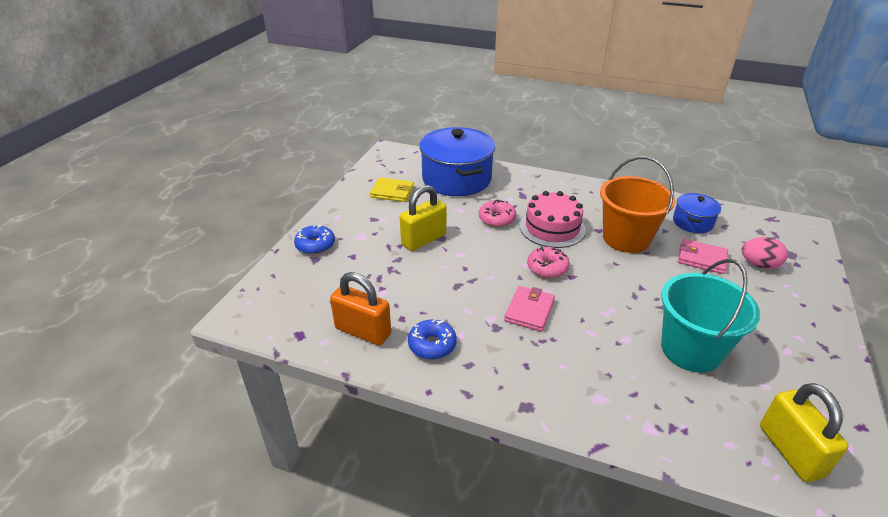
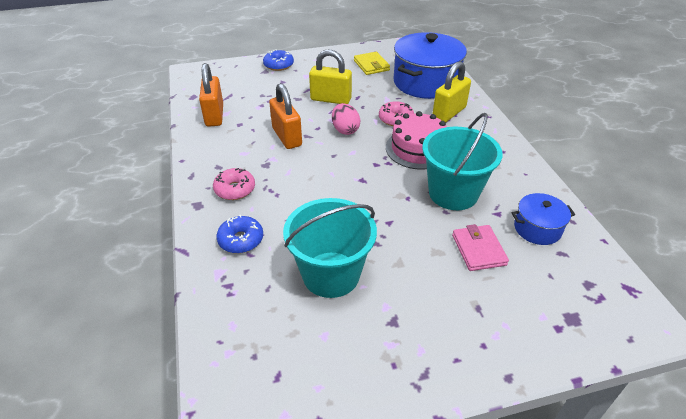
camera: 55 degrees right, 5 degrees up
blue donut [408,319,457,359] -> blue donut moved to [216,215,263,253]
pink wallet [504,286,555,332] -> none
pink donut [527,246,570,278] -> pink donut moved to [213,168,255,200]
orange bucket [600,156,675,253] -> turquoise bucket [422,113,503,210]
pink egg [742,237,788,269] -> pink egg moved to [332,103,360,135]
yellow padlock [760,383,849,482] -> yellow padlock moved to [432,61,471,122]
none -> orange padlock [269,83,302,149]

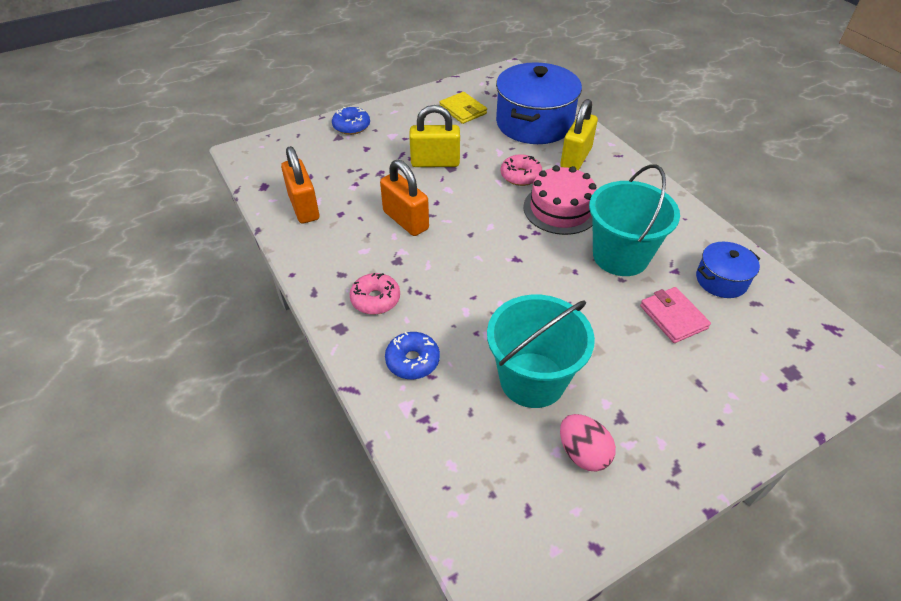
camera: 15 degrees left, 5 degrees up
pink egg [332,103,360,135] -> pink egg moved to [560,414,616,472]

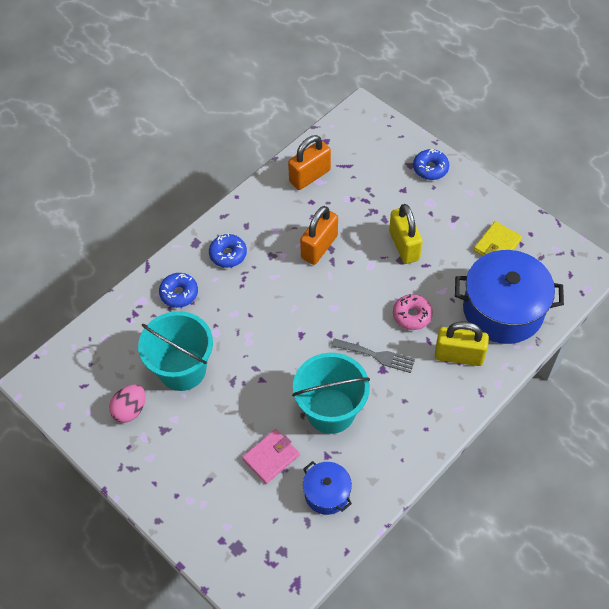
camera: 75 degrees right, 10 degrees up
pink donut [349,273,400,315] -> blue donut [209,234,247,268]
pink cake [523,165,597,235] -> grey fork [331,338,415,373]

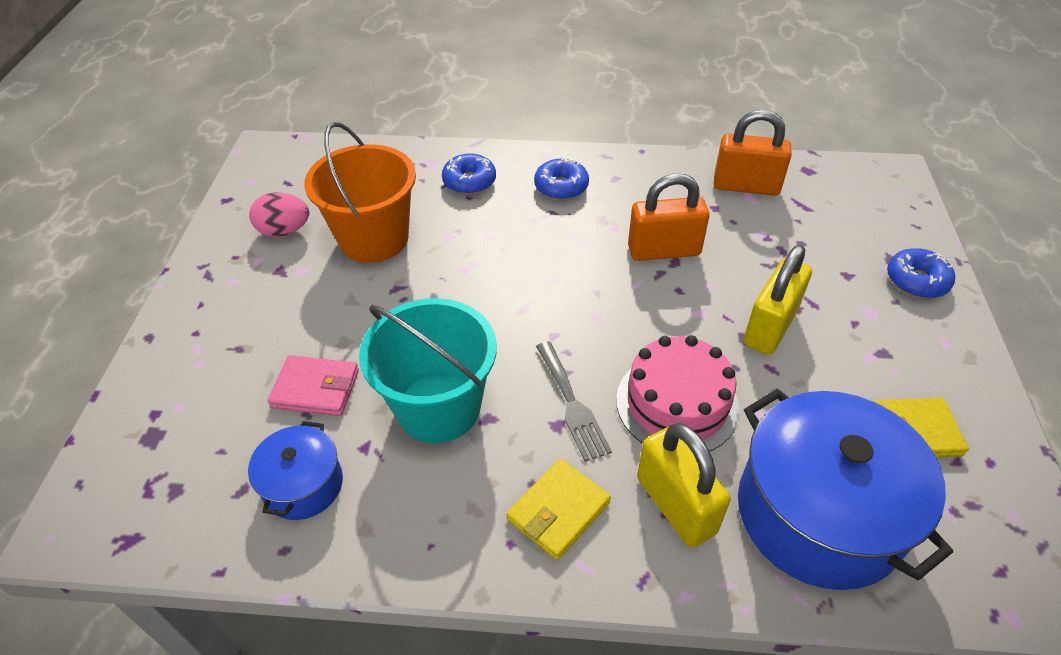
camera: 50 degrees right, 10 degrees down
turquoise bucket [138,311,213,391] -> orange bucket [304,122,416,263]
pink donut [393,294,433,330] -> pink cake [616,335,740,452]
none -> yellow wallet [506,459,611,560]

